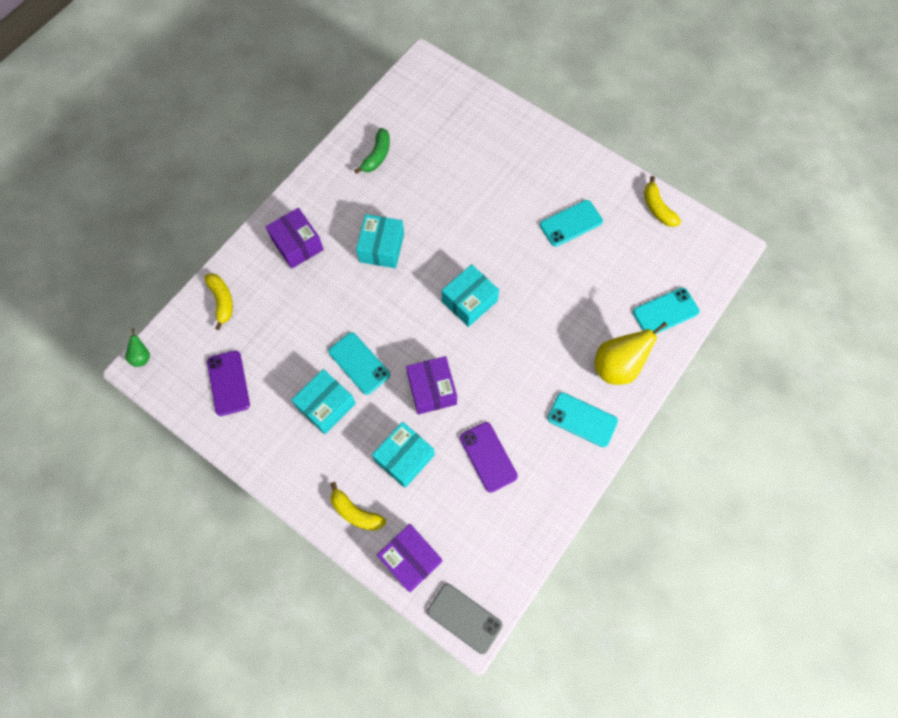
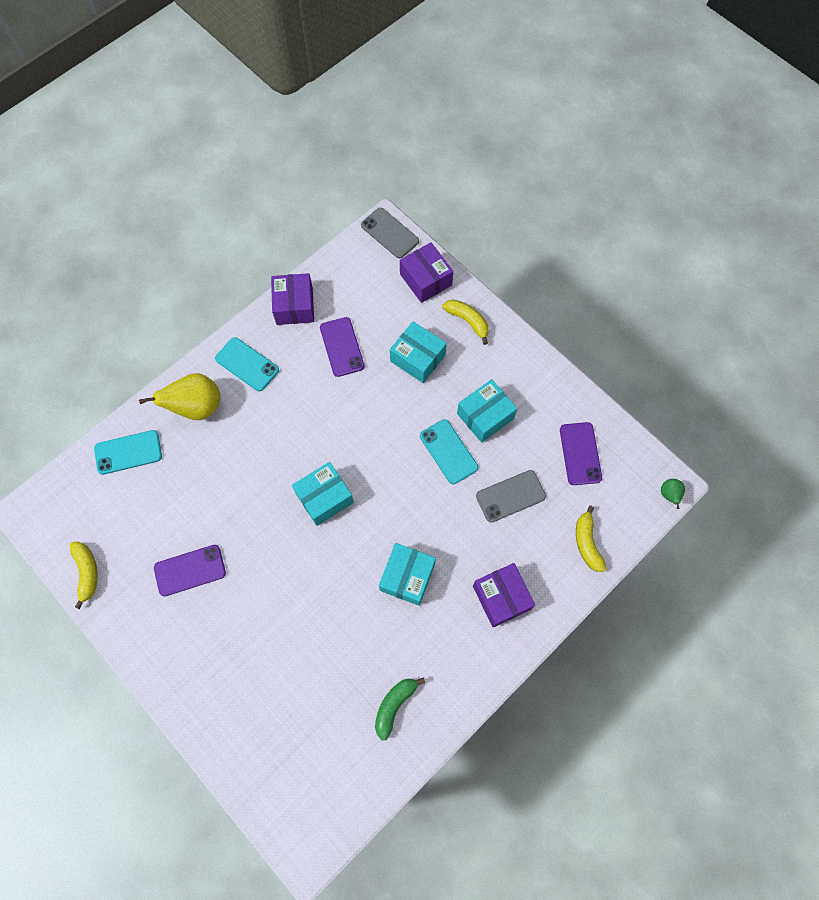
camera: 170 degrees left, 0 degrees up
turquoise box [372,422,435,488] -> turquoise box turned 75 degrees clockwise [390,321,447,383]
purple box [406,356,457,414] -> purple box moved to [271,273,314,325]
turquoise phone [540,200,603,247] -> purple phone [154,545,226,596]
none -> grey phone [476,470,546,523]

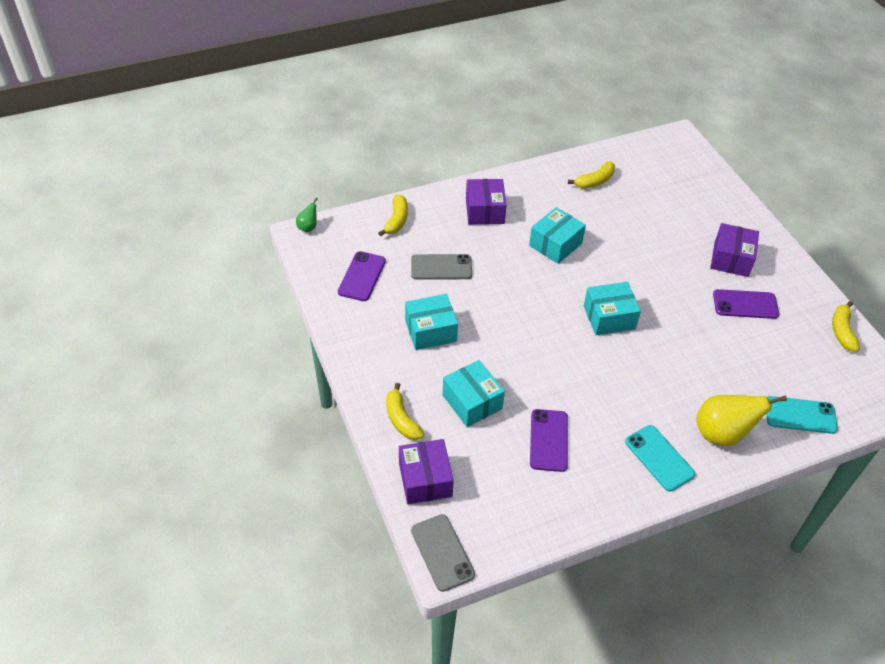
camera: 160 degrees left, 20 degrees down
purple box [271,273,314,325] -> purple box moved to [711,223,759,277]
green banana [375,677,425,741] -> yellow banana [568,161,615,189]
turquoise phone [420,419,478,484] -> none

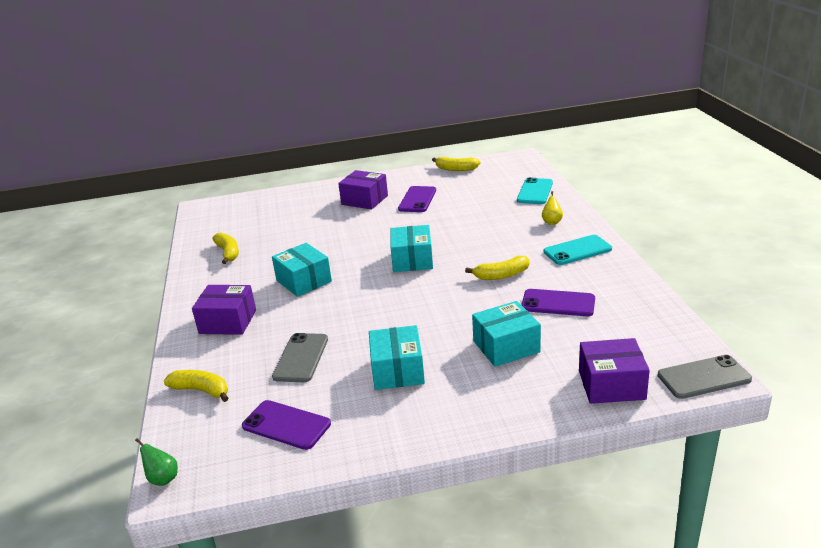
camera: 75 degrees left, 20 degrees down
yellow banana [386,383,424,440] -> yellow banana moved to [465,256,529,280]
yellow pear [696,395,787,446] -> yellow pear [542,191,563,225], size x0.48

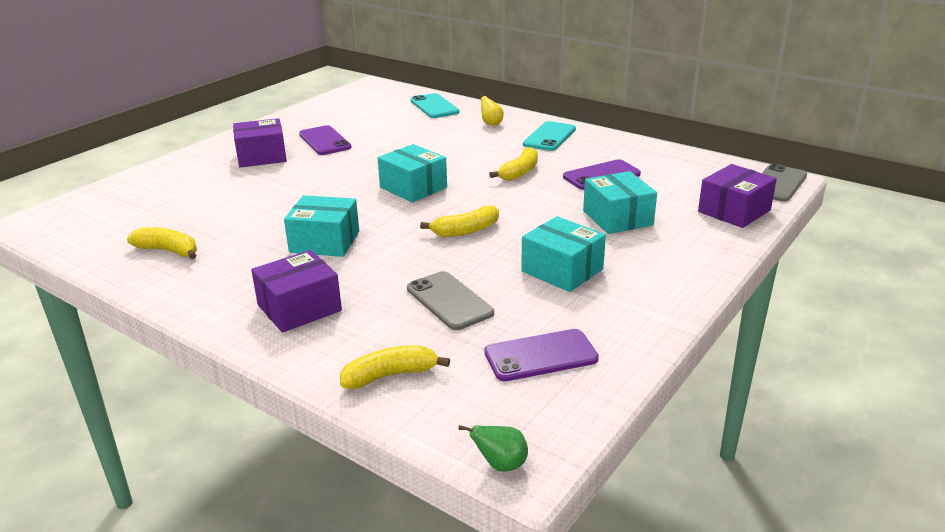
camera: 45 degrees left, 0 degrees up
yellow banana [432,157,481,171] -> yellow banana moved to [420,206,499,237]
turquoise box [472,301,541,367] -> turquoise box turned 45 degrees counterclockwise [583,171,657,234]

